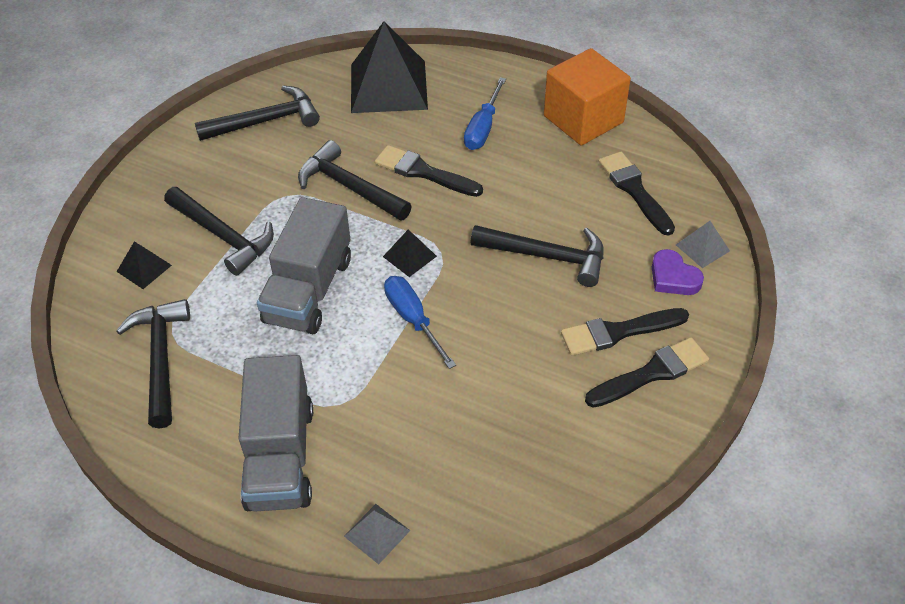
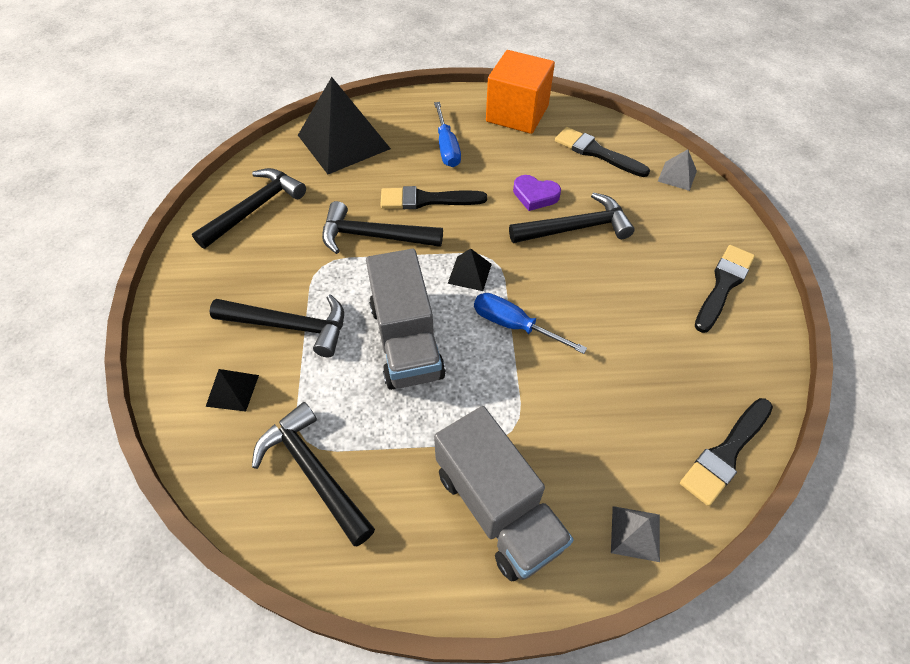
camera: 30 degrees left, 5 degrees up
black brush [561,308,689,355] -> black brush moved to [680,398,773,506]
purple heart [652,249,704,295] -> purple heart moved to [513,175,561,211]

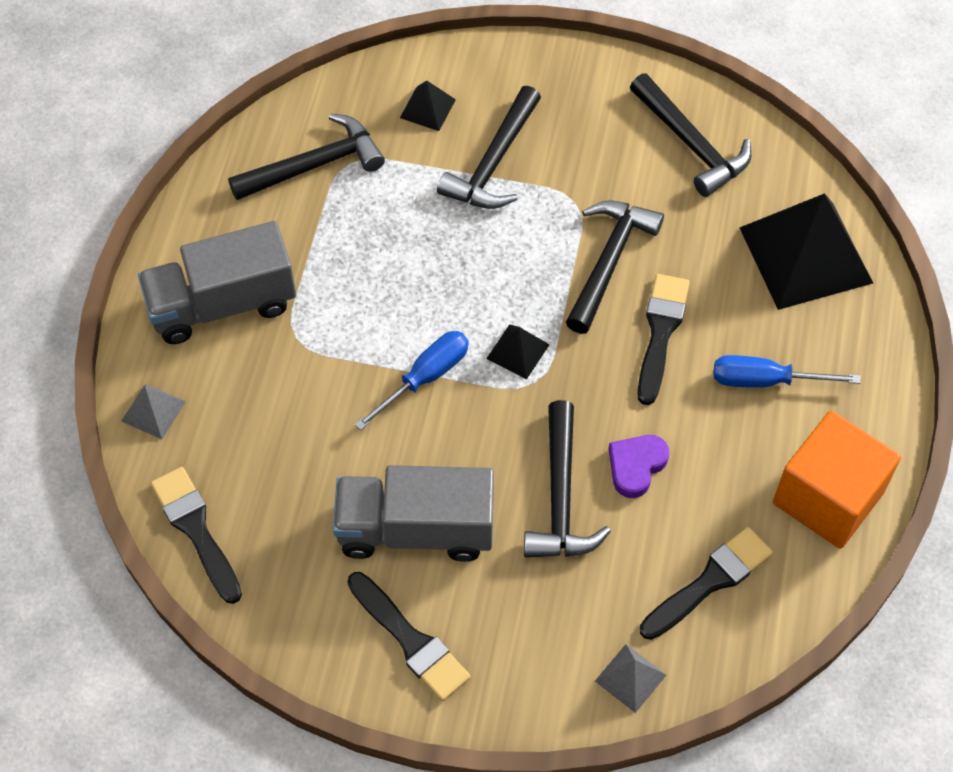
camera: 105 degrees right, 5 degrees up
grey truck [366,249,446,390] -> grey truck moved to [333,465,494,562]

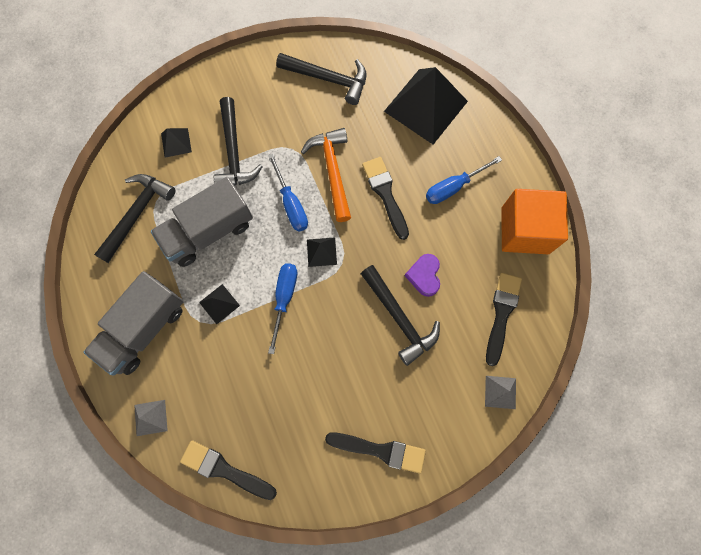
camera: 35 degrees left, 15 degrees up
grey truck [333,465,494,562] -> grey truck moved to [151,177,253,267]
black hammer [566,201,664,334] -> orange hammer [301,128,351,222]
none -> black pyramid [199,284,240,324]
none -> blue screwdriver [268,154,308,232]

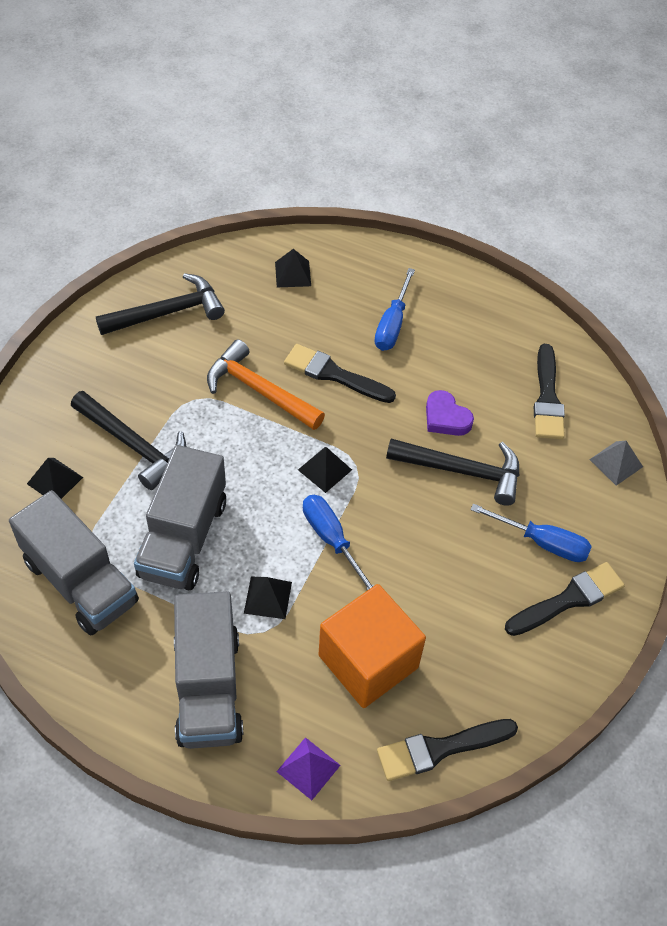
camera: 45 degrees left, 20 degrees down
black hammer [94,174,176,263] -> grey truck [9,490,139,635]
grey pyramid [134,400,168,436] -> purple pyramid [276,737,341,800]
blue screwdriver [268,154,308,232] -> blue screwdriver moved to [470,504,592,562]
black pyramid [384,67,468,144] -> black pyramid [275,249,311,287], size x0.44
black brush [486,273,522,366] -> black brush turned 150 degrees counterclockwise [534,344,565,439]
orange cube [502,189,568,254] -> orange cube moved to [318,584,426,708]

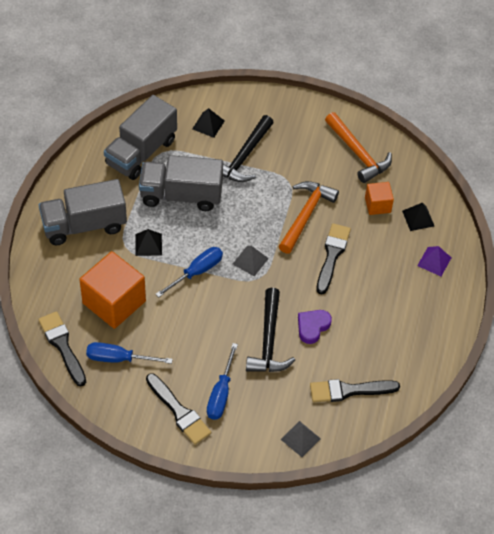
camera: 80 degrees right, 0 degrees up
black hammer [96,273,225,335] -> orange hammer [325,112,392,183]
purple pyramid [276,737,341,800] -> purple pyramid moved to [417,246,452,276]
black pyramid [298,447,352,493] -> grey pyramid [233,246,269,276]
blue screwdriver [374,268,415,351] -> blue screwdriver moved to [86,342,173,364]
none -> orange cube [365,182,394,215]

